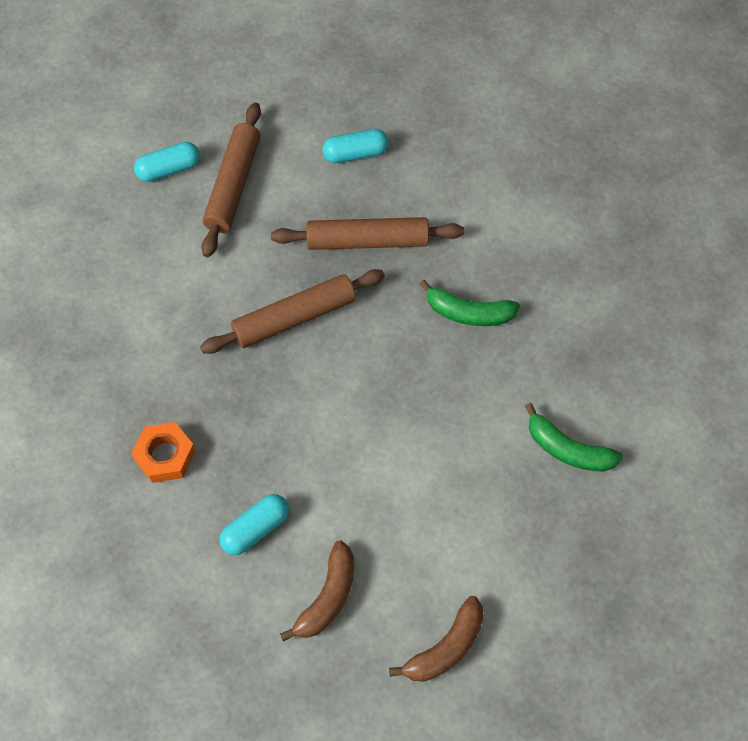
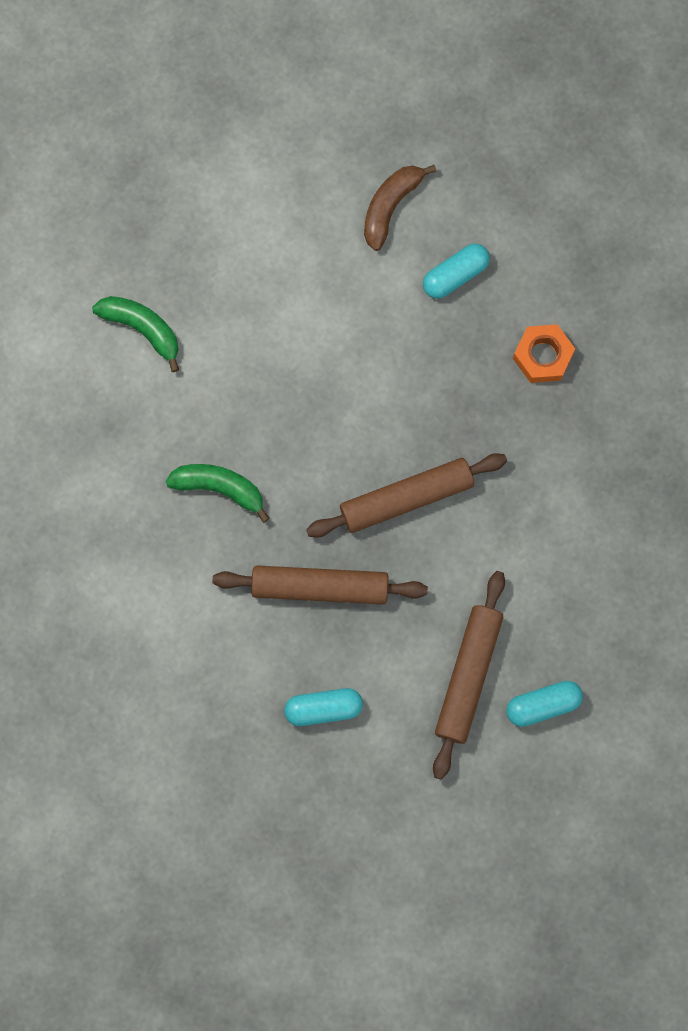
camera: 175 degrees left, 15 degrees up
brown banana [389,596,484,682] -> none

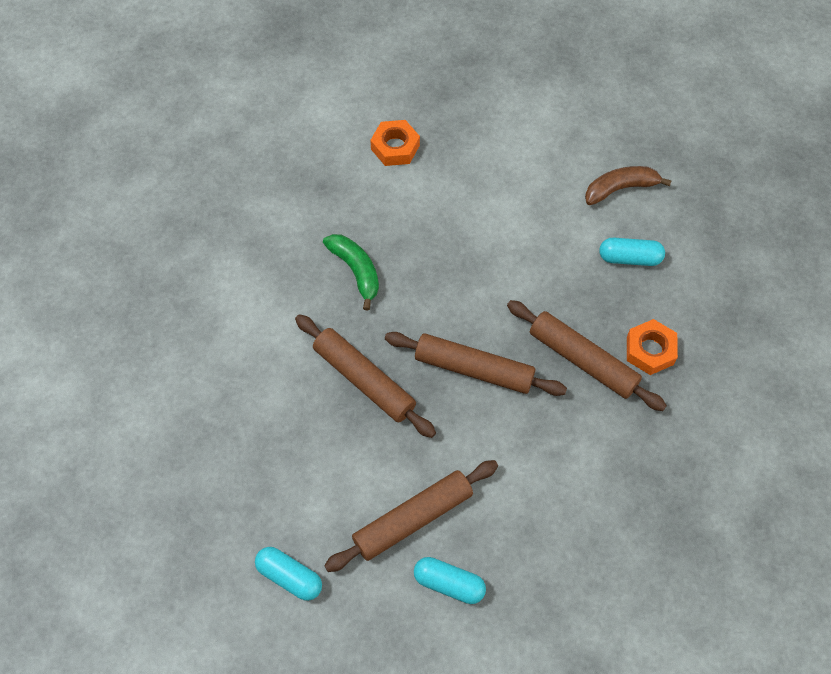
camera: 40 degrees right, 15 degrees down
green banana [92,296,179,372] -> orange nut [370,120,420,166]
turquoise capsule [284,688,363,726] -> turquoise capsule moved to [255,547,322,601]
none -> brown rolling pin [507,300,667,411]

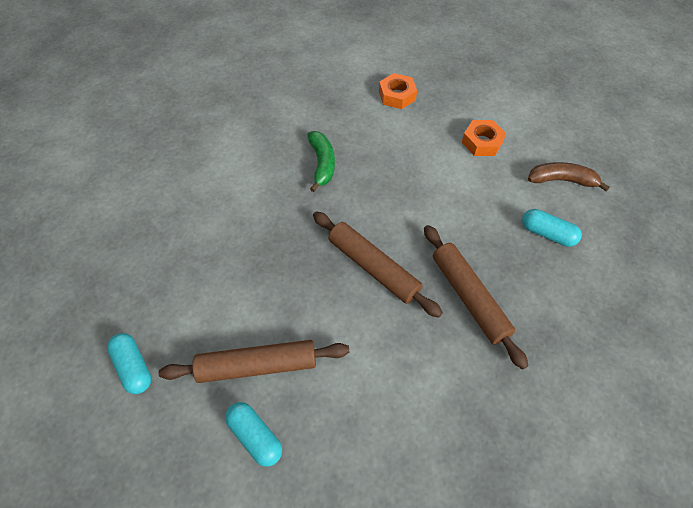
camera: 25 degrees right, 5 degrees down
brown rolling pin [295,314,436,438] -> none
orange nut [627,319,678,375] -> orange nut moved to [462,120,506,156]

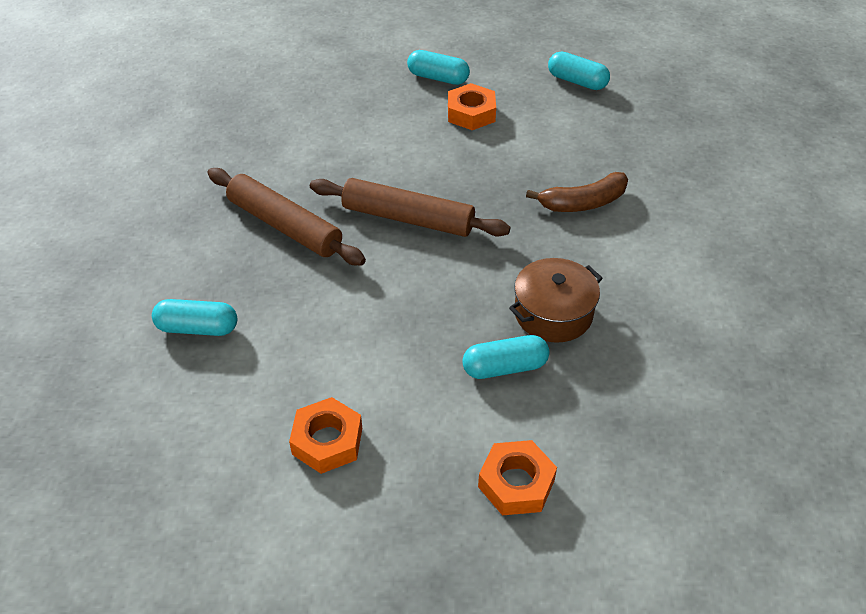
camera: 155 degrees right, 10 degrees down
brown rolling pin [159,340,350,383] -> orange nut [448,83,496,130]
green banana [307,131,335,192] -> brown pot [509,258,603,343]
brown banana [528,162,610,191] -> brown banana moved to [526,172,628,212]
none -> turquoise capsule [462,335,549,379]

